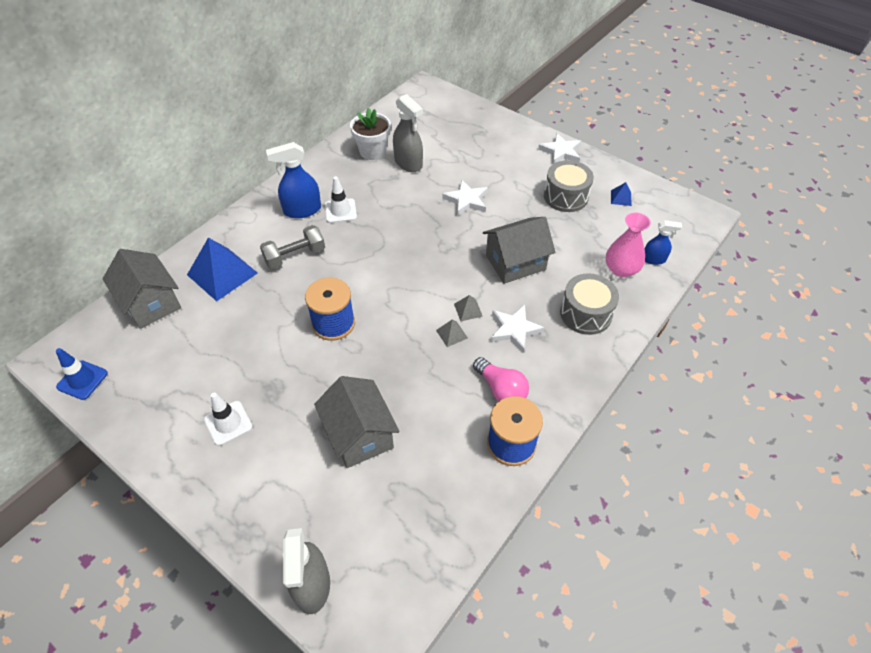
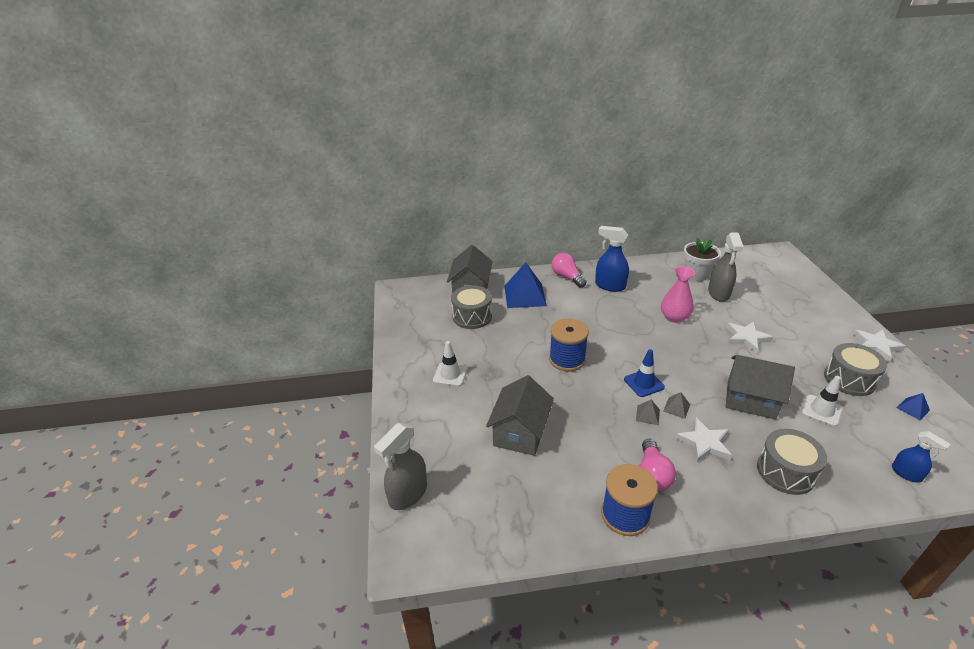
camera: 45 degrees right, 15 degrees down
blue traffic cone [56,348,108,400] -> blue traffic cone moved to [624,349,665,397]
grey dumbbell [260,225,325,269] -> none
white traffic cone [325,176,357,223] -> white traffic cone moved to [802,376,843,427]
pink vase [606,213,651,277] -> pink vase moved to [661,266,695,323]
none -> grey drum [451,285,492,329]
none -> pink light bulb [552,253,587,288]

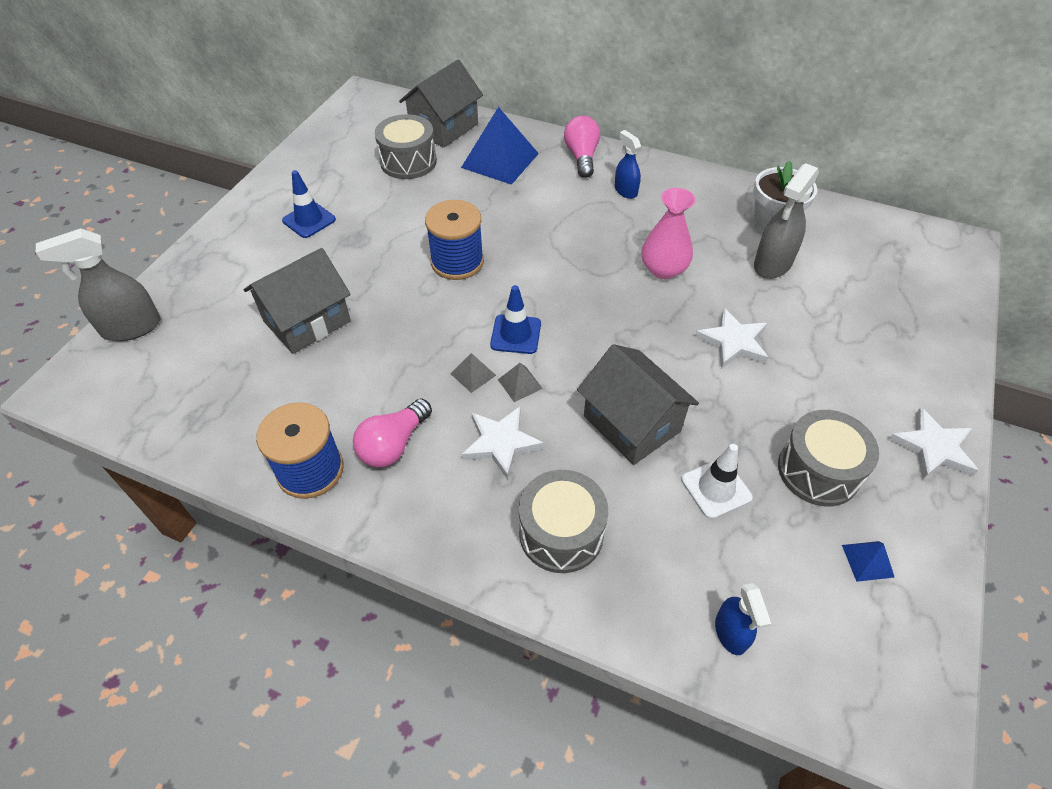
camera: 30 degrees right, 15 degrees up
white traffic cone [433,341,468,386] -> blue traffic cone [282,170,336,238]
blue spray bottle [595,226,629,292] -> blue spray bottle [615,130,641,199], size x0.60

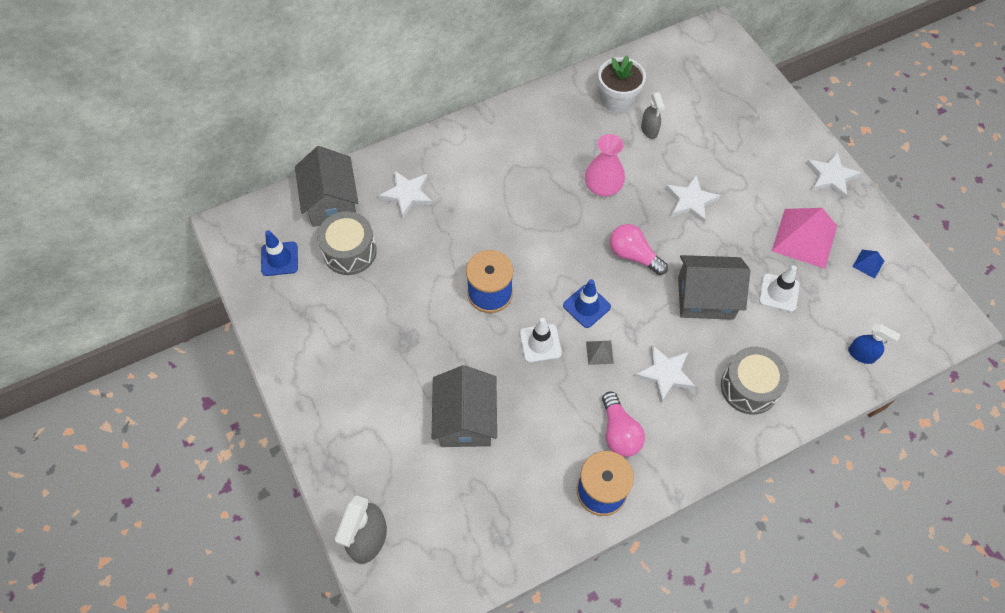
camera: 50 degrees left, 10 degrees up
blue traffic cone [282,170,336,238] -> blue traffic cone moved to [261,230,298,276]
blue pyramid [461,107,539,185] -> white star [379,171,433,219]
grey pyramid [498,363,543,402] -> none
pink light bulb [564,116,600,178] -> pink light bulb moved to [610,224,668,275]
blue spray bottle [615,130,641,199] -> none
grey spray bottle [754,163,819,279] -> grey spray bottle [641,92,665,139], size x0.60
grey drum [778,410,879,506] -> pink pyramid [772,208,837,269]
none -> white traffic cone [520,318,562,363]

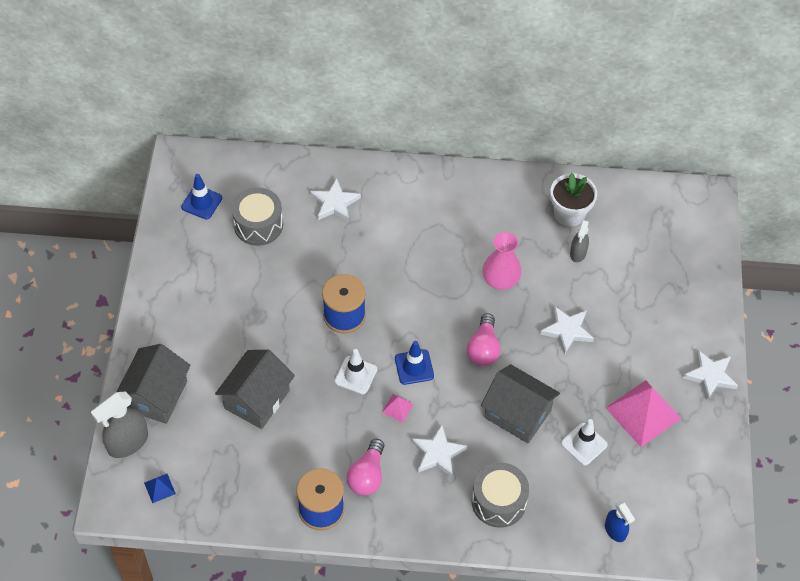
camera: 30 degrees right, 5 degrees down
grey house [295,146,358,227] -> grey house moved to [117,344,191,424]
grey pyramid [586,341,614,365] -> pink pyramid [382,394,414,423]
pink light bulb [610,224,668,275] -> pink light bulb turned 150 degrees counterclockwise [467,313,501,366]
blue pyramid [852,250,884,278] -> blue pyramid moved to [144,474,176,503]

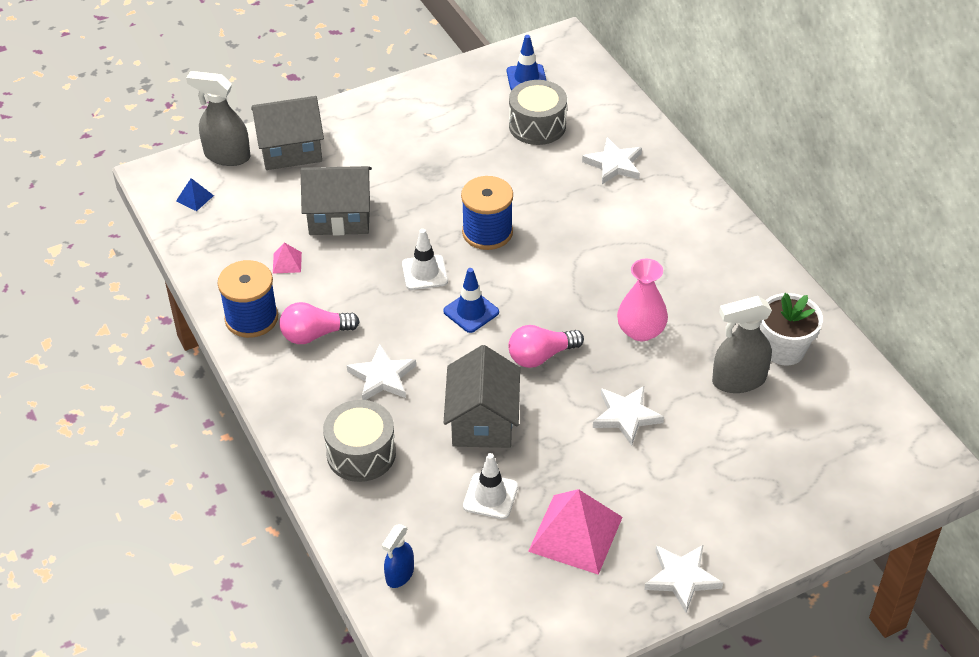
camera: 60 degrees right, 10 degrees down
pink pyramid [382,394,414,423] -> pink pyramid moved to [273,243,302,274]
grey spray bottle [570,220,589,262] -> grey spray bottle [712,296,772,393], size x1.66

